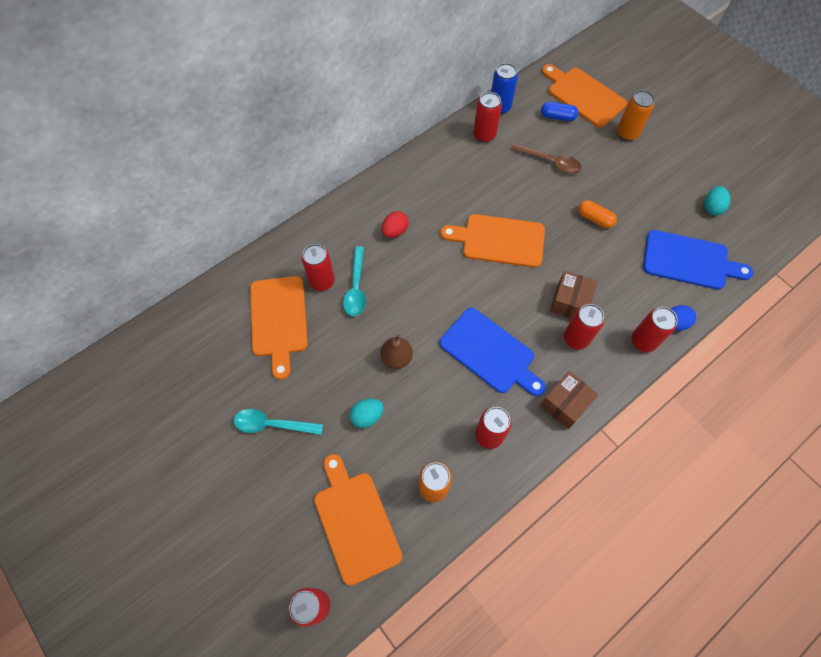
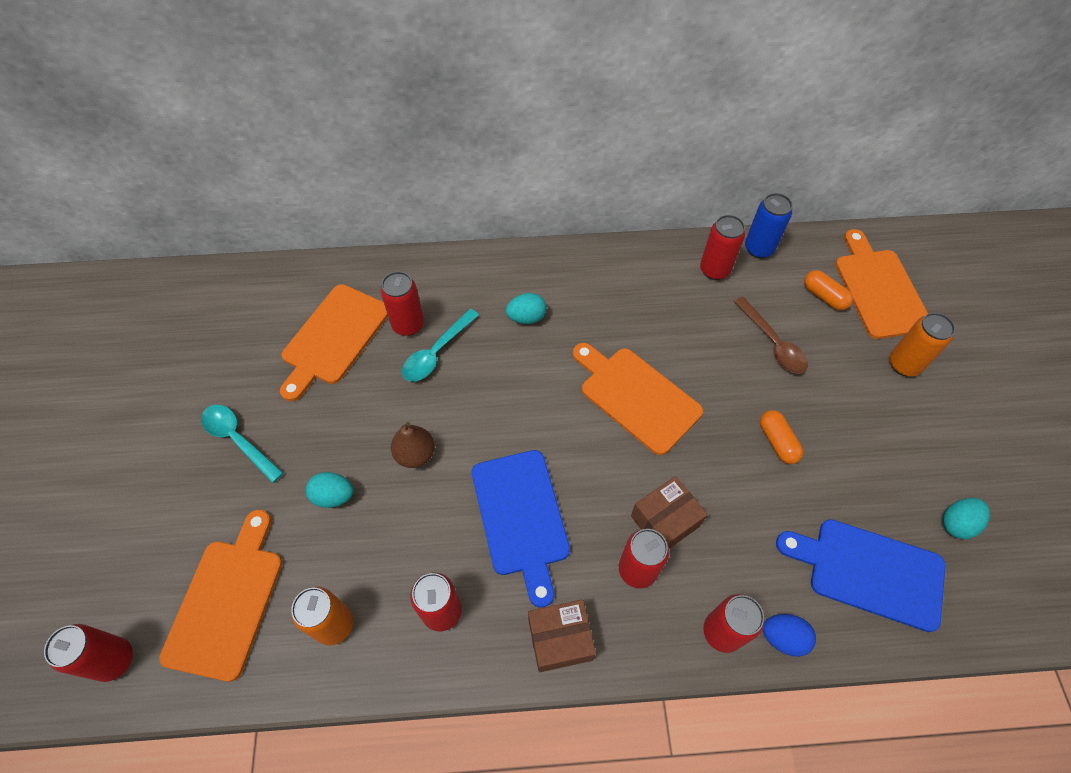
camera: 35 degrees right, 5 degrees down
red egg [382,211,409,238] -> turquoise egg [506,293,547,324]
blue capsule [541,102,578,121] -> orange capsule [804,270,853,310]
blue cutting board [643,230,753,290] -> blue cutting board turned 150 degrees clockwise [776,519,946,632]

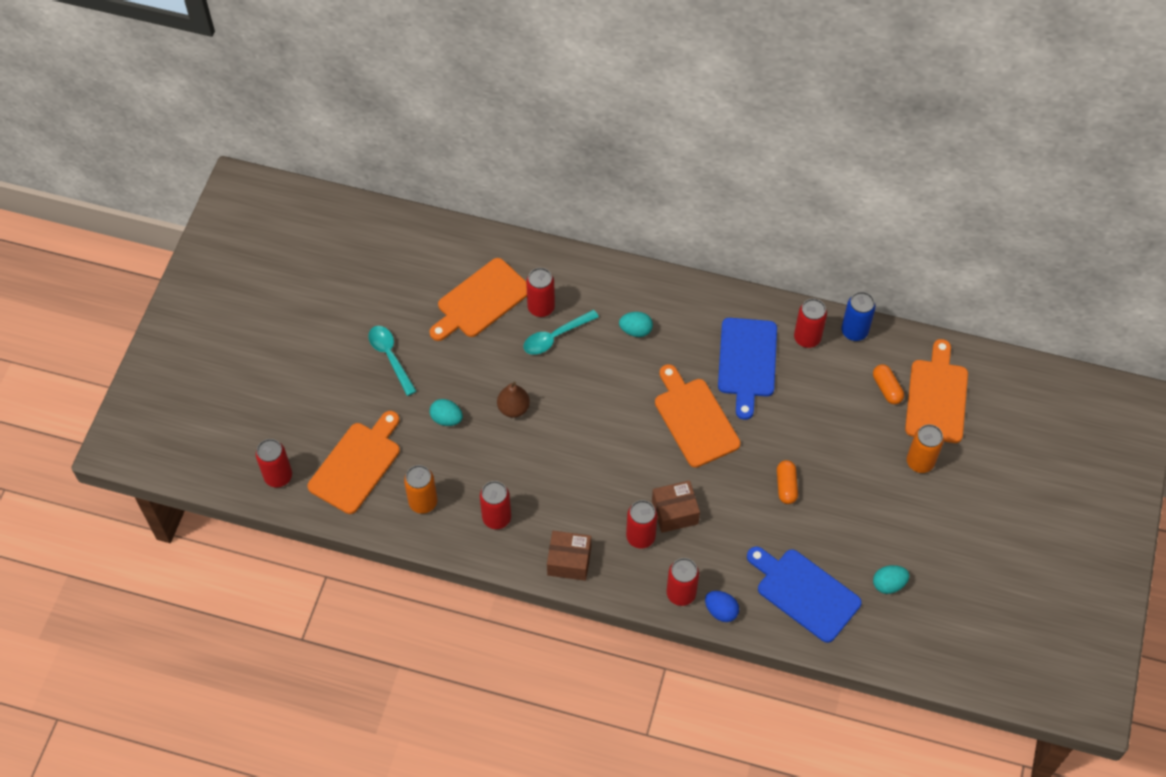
camera: 20 degrees right, 0 degrees up
blue cutting board [472,450,570,608] -> blue cutting board moved to [718,318,777,420]
brown spoon [734,297,808,374] -> none

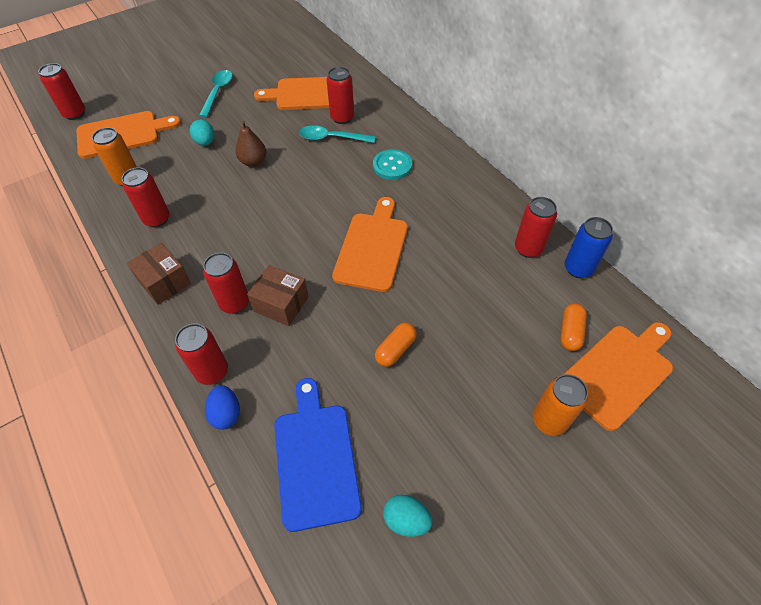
camera: 40 degrees right, 5 degrees down
turquoise egg [619,312,653,337] -> turquoise button [373,149,412,180]
blue cutting board [718,318,777,420] -> none

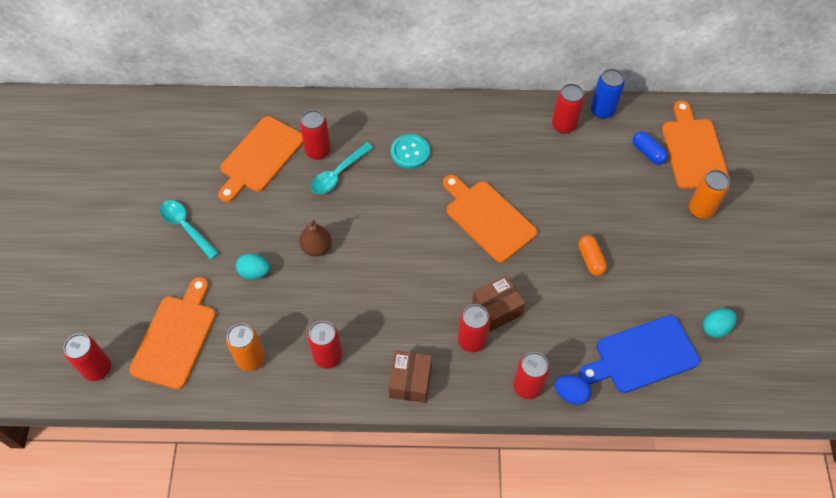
camera: 55 degrees left, 5 degrees up
brown box [127,243,191,305] -> brown box turned 75 degrees counterclockwise [388,351,432,403]
blue cutting board [274,378,362,532] -> blue cutting board turned 45 degrees counterclockwise [579,315,700,393]
orange capsule [560,303,587,351] -> blue capsule [633,131,668,165]

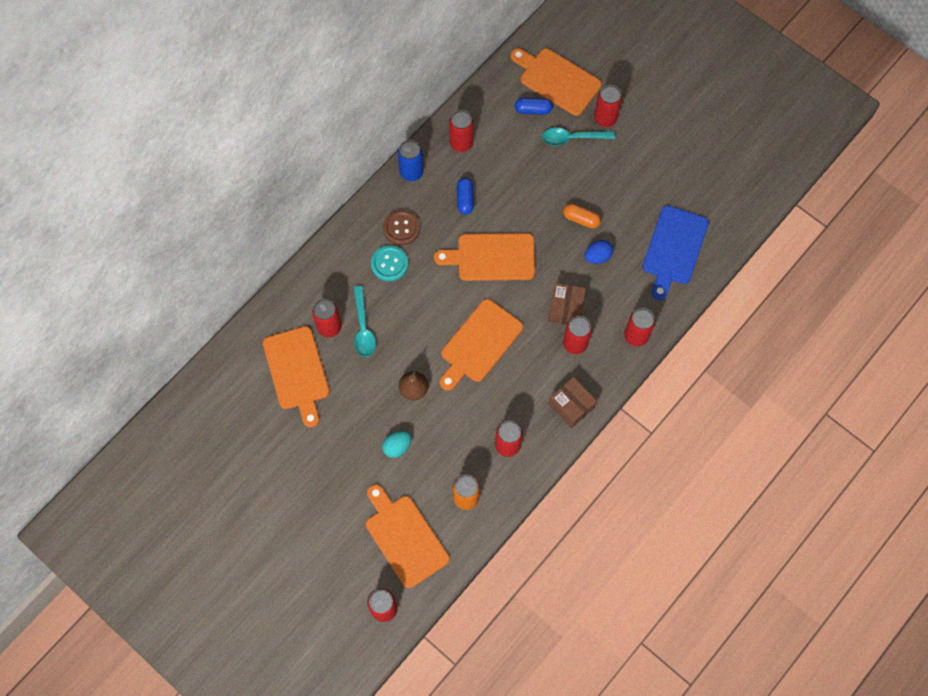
camera: 50 degrees left, 10 degrees up
turquoise spoon [160,200,219,259] -> turquoise spoon moved to [542,128,615,146]
blue egg [555,375,591,405] -> blue egg moved to [585,240,613,264]
blue can [591,69,625,119] -> blue can moved to [398,140,424,181]
orange can [689,170,730,219] -> red can [594,85,622,127]
turquoise egg [703,308,737,338] -> none
none -> brown button [383,210,420,245]
none -> orange cutting board [440,299,523,391]
none -> blue capsule [457,178,474,215]

